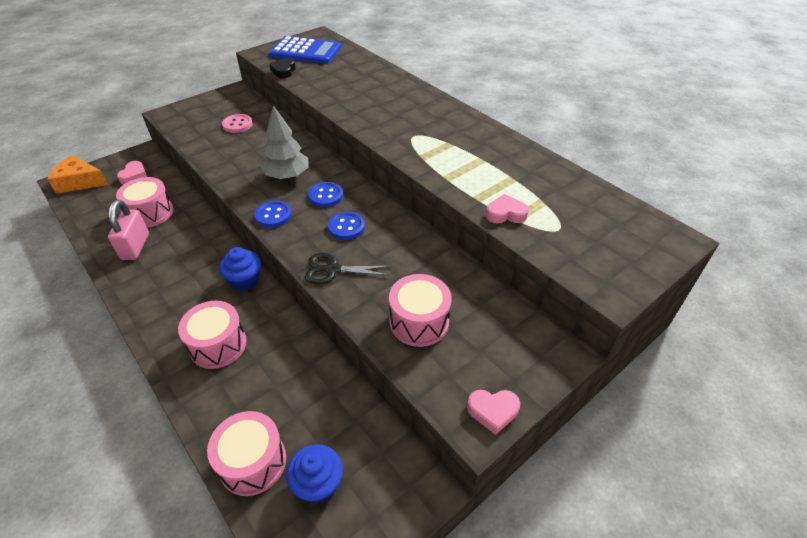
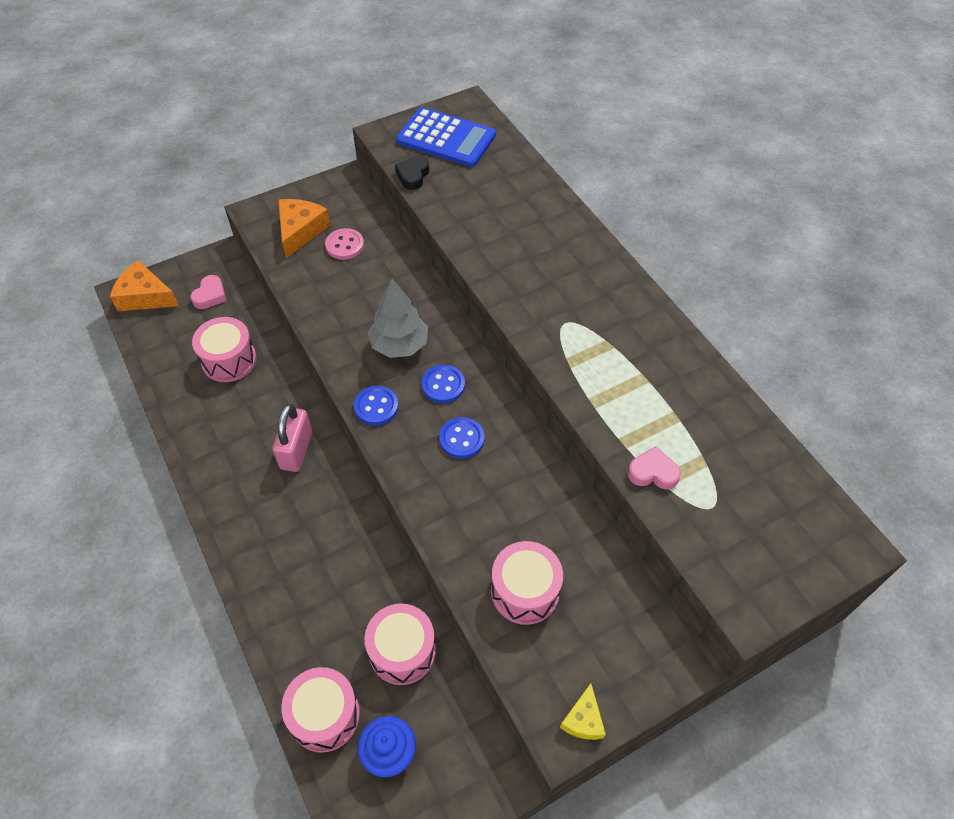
camera: 10 degrees right, 10 degrees up
pink padlock [108,200,149,260] -> pink padlock moved to [272,404,312,472]
pink drum [178,301,247,369] -> pink drum moved to [365,603,436,685]
blue cupcake [219,247,261,291] -> none
black scissors [305,253,391,284] -> none
pink heart [467,390,520,435] -> yellow cheese [560,683,606,740]
none -> orange cheese [278,199,330,258]

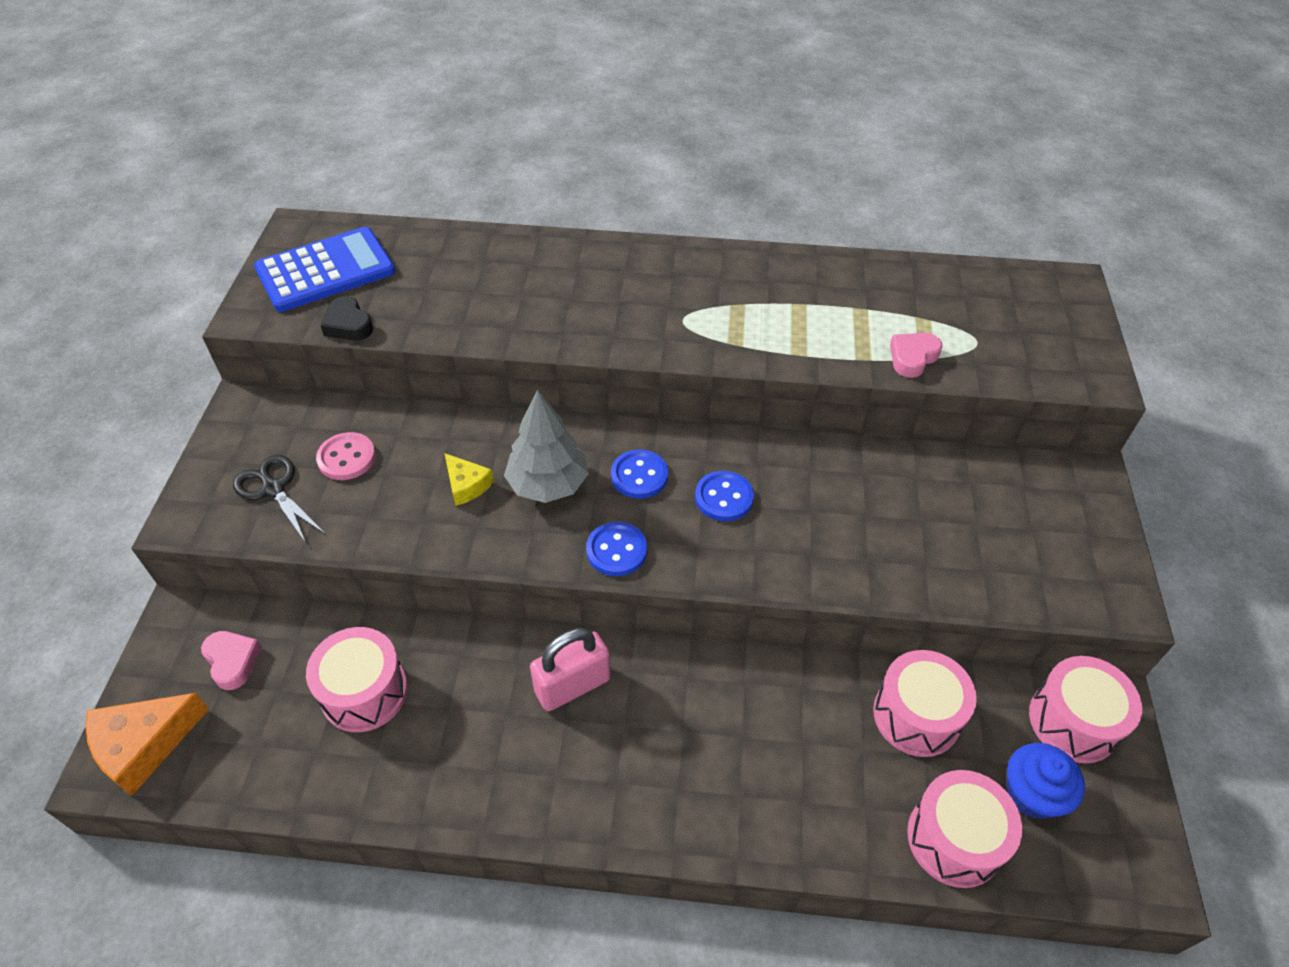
camera: 55 degrees left, 5 degrees down
pink padlock [272,404,312,472] -> pink padlock turned 75 degrees counterclockwise [530,628,611,711]
orange cheese [278,199,330,258] -> black scissors [233,455,325,543]
pink drum [491,541,563,625] -> pink drum moved to [1029,656,1142,763]
yellow cheese [560,683,606,740] -> yellow cheese moved to [445,453,494,506]

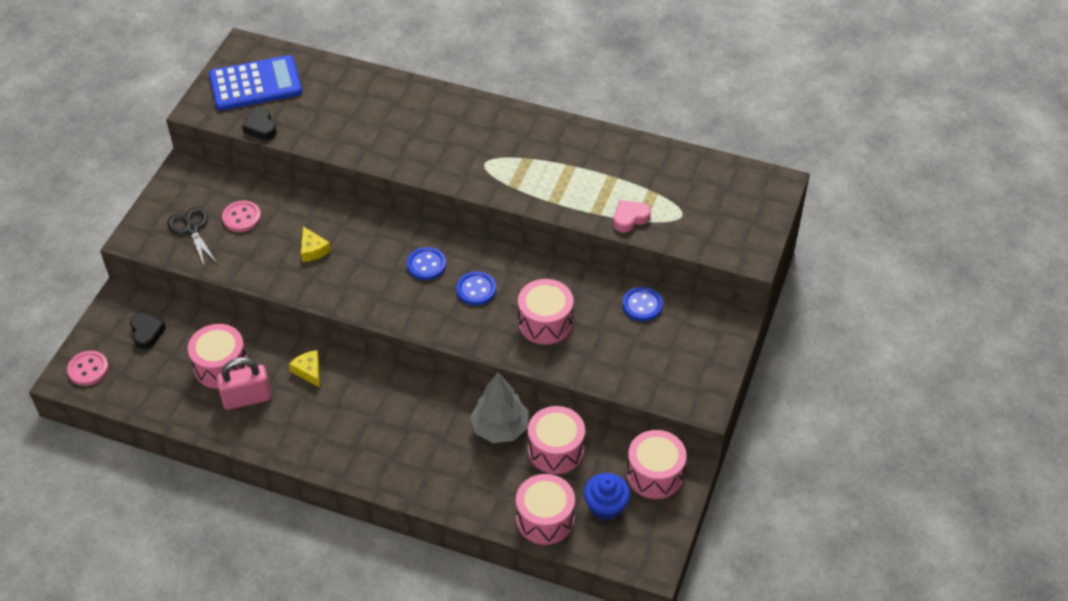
camera: 15 degrees right, 0 degrees up
orange cheese [85,693,209,796] -> pink button [67,351,109,386]
pink heart [201,631,262,690] -> black heart [130,313,166,349]
grey tree [504,390,589,503] -> grey tree moved to [470,372,529,443]
pink padlock [530,628,611,711] -> pink padlock moved to [217,357,272,410]
blue button [586,522,647,576] -> blue button moved to [623,287,663,321]
none -> yellow cheese [289,350,320,388]
none -> pink drum [518,279,573,345]

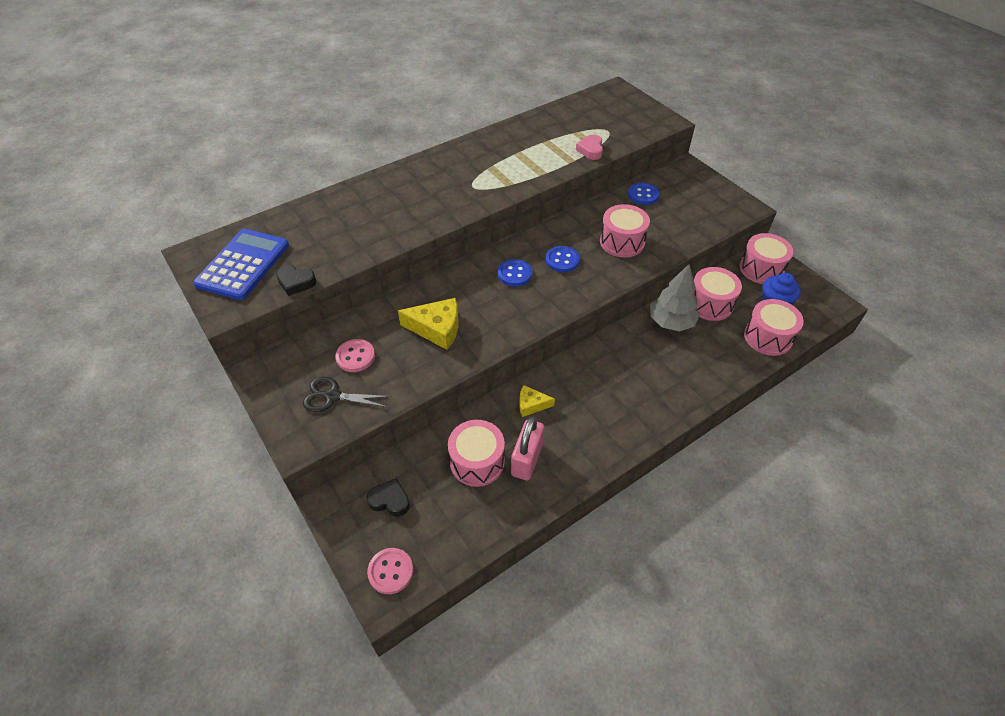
camera: 55 degrees left, 0 degrees up
yellow cheese [301,226,331,262] -> yellow cheese [398,298,458,350], size x1.70

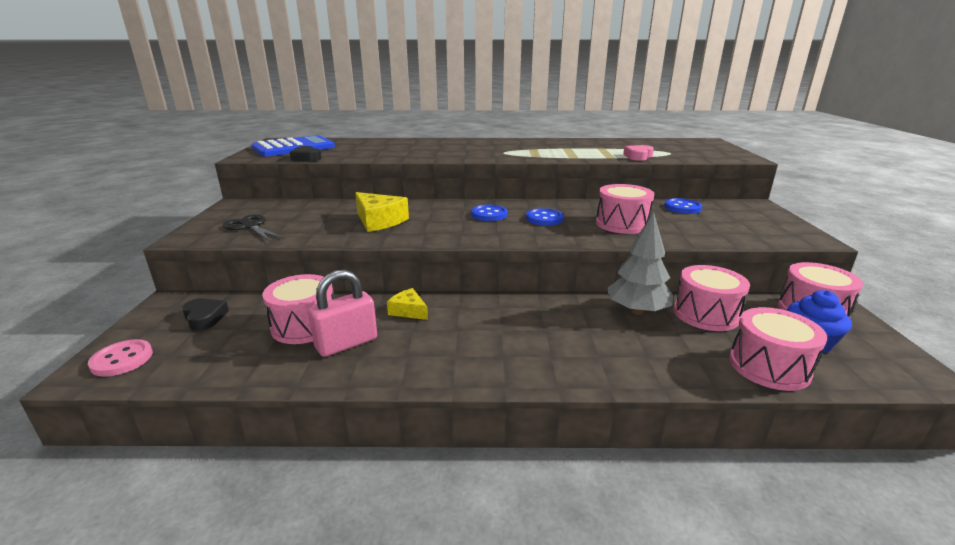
camera: 35 degrees right, 25 degrees down
pink button [335,339,375,372] -> none

